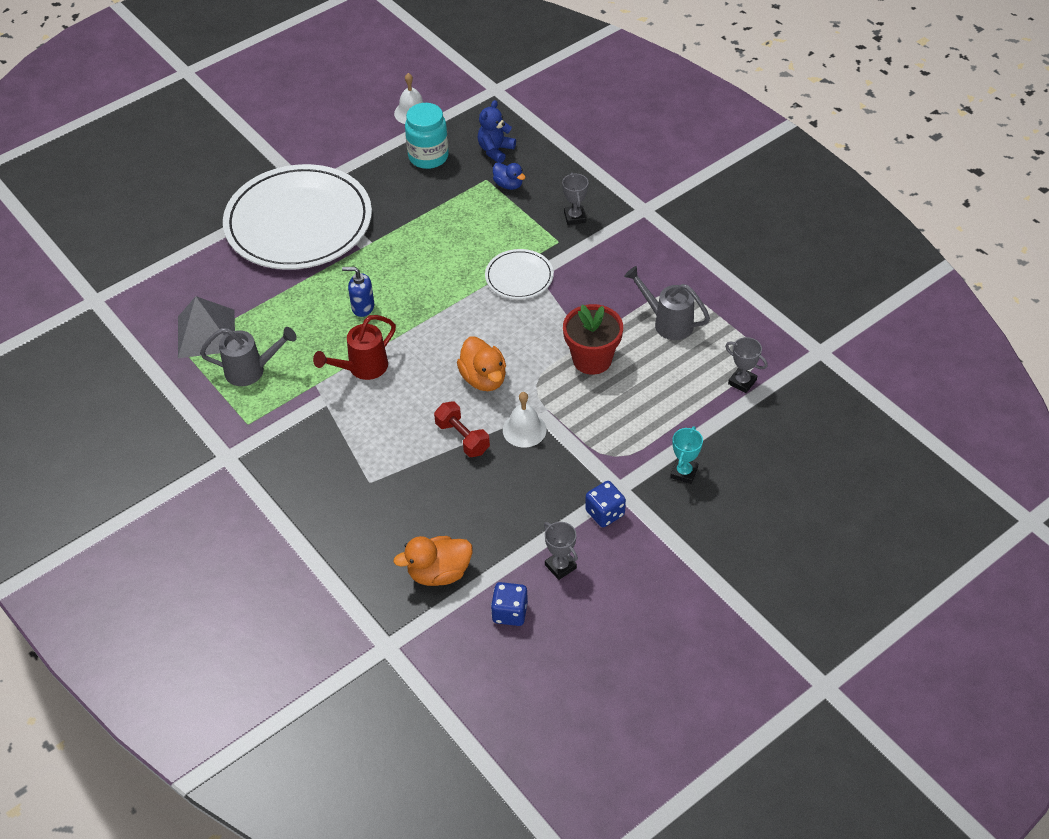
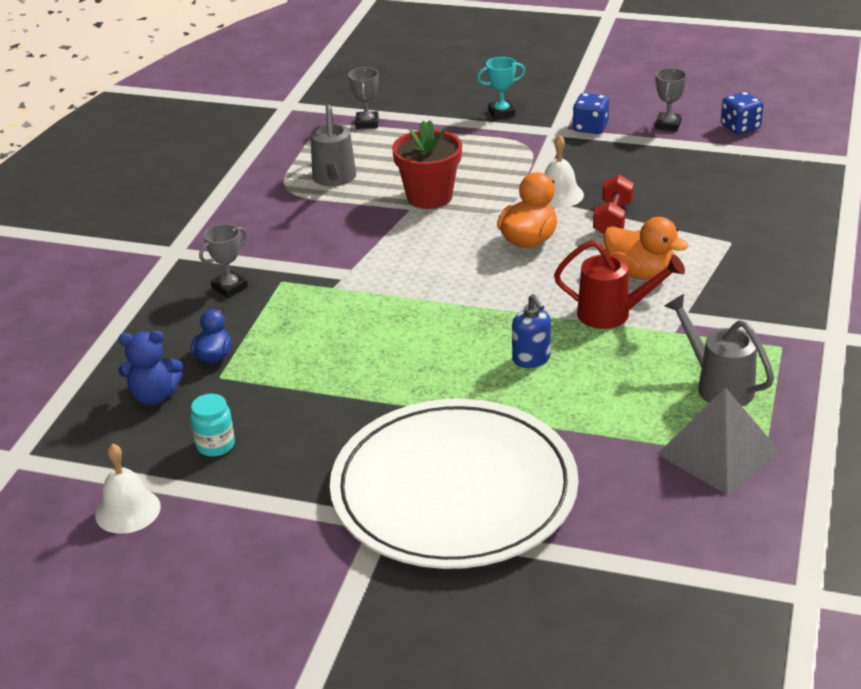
camera: 125 degrees left, 15 degrees down
orange duck [394,536,473,586] -> orange duck moved to [603,217,688,280]
turquoise jar [405,103,449,169] -> turquoise jar [190,394,235,457], size x0.59
white plate [485,249,554,299] -> none

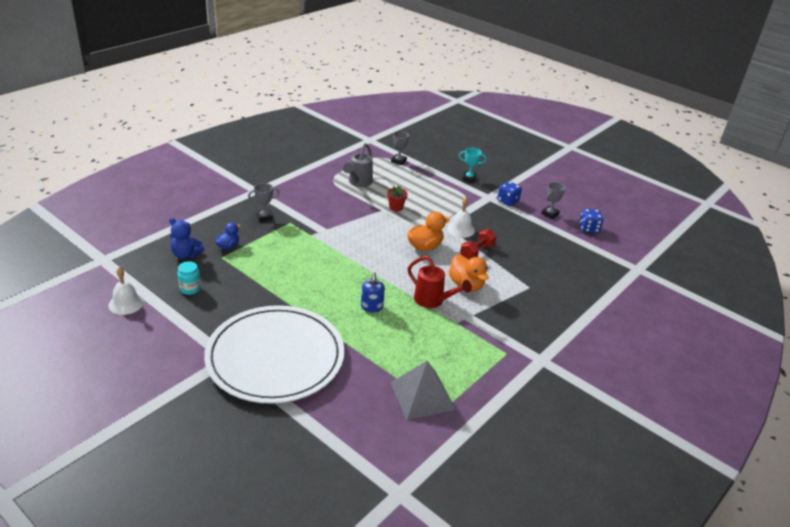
camera: 20 degrees right, 0 degrees up
red flower pot [392,120,462,209] -> red flower pot [387,185,408,211], size x0.55
grey watering can [665,294,774,406] -> none

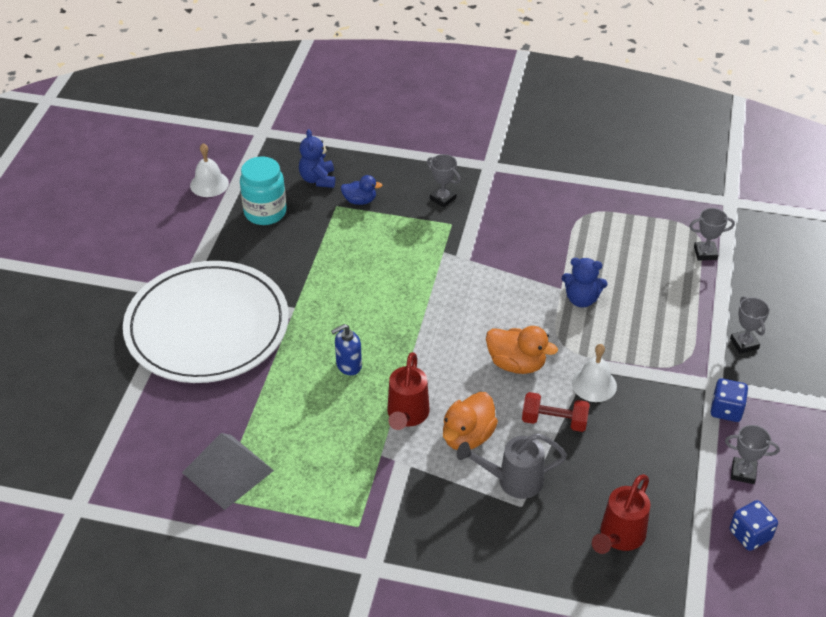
camera: 65 degrees right, 10 degrees up
turquoise jar [177,261,201,295] -> turquoise jar [240,157,286,225], size x1.70
grey watering can [343,143,373,187] -> grey watering can moved to [457,433,567,499]
red flower pot [387,185,408,211] -> blue teddy bear [562,258,607,308]
turquoise trophy [459,148,486,182] -> grey trophy [730,296,770,354]
none -> red watering can [592,474,650,554]

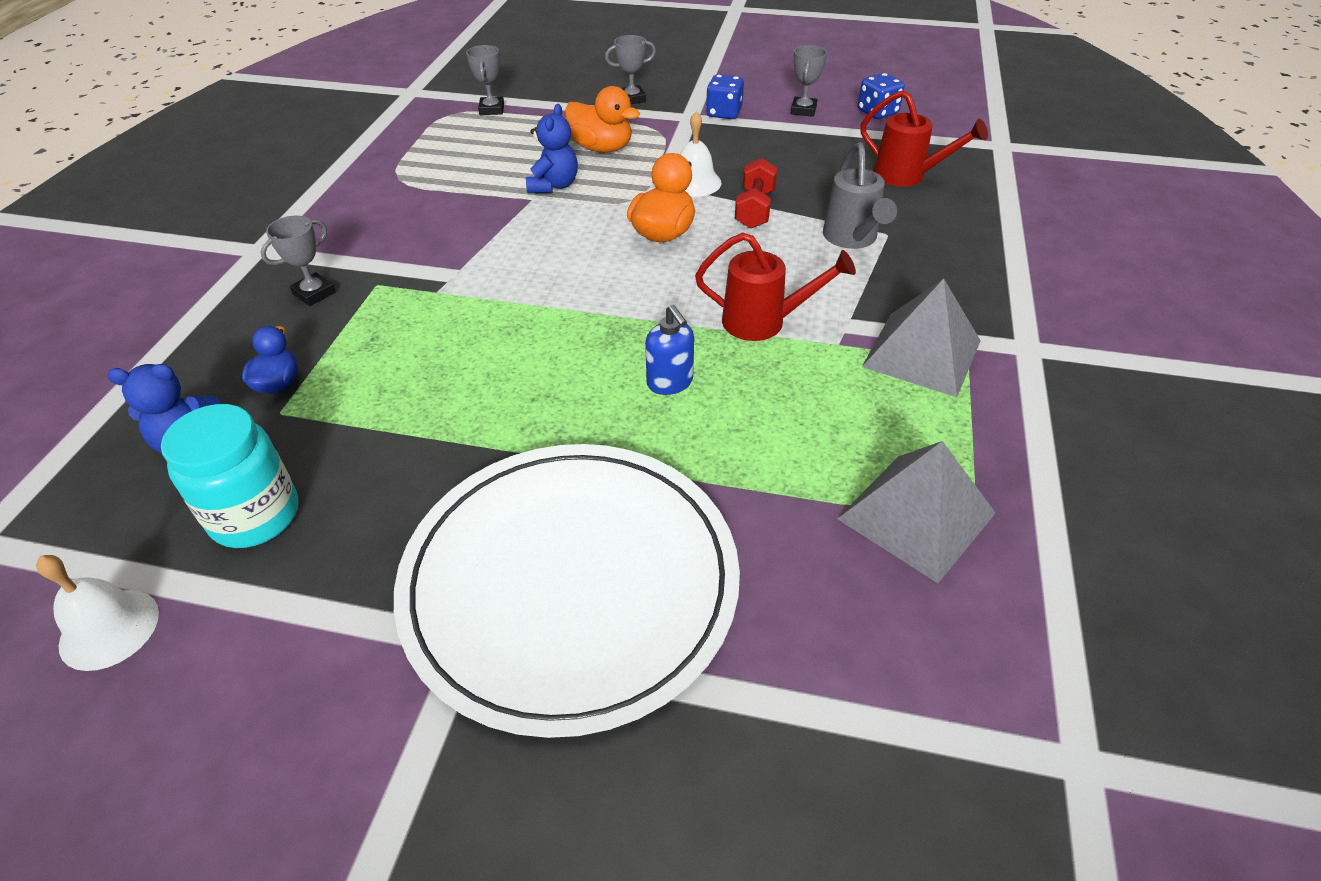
camera: 90 degrees left, 0 degrees up
orange duck [443,392,498,450] -> orange duck moved to [565,86,640,153]
none -> grey pyramid [862,279,981,397]

